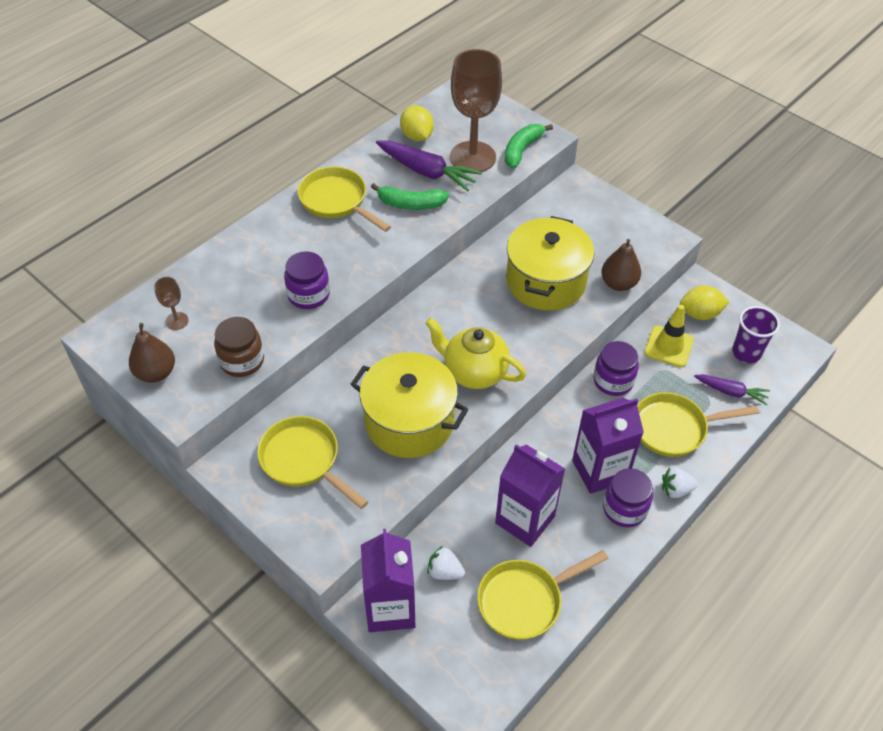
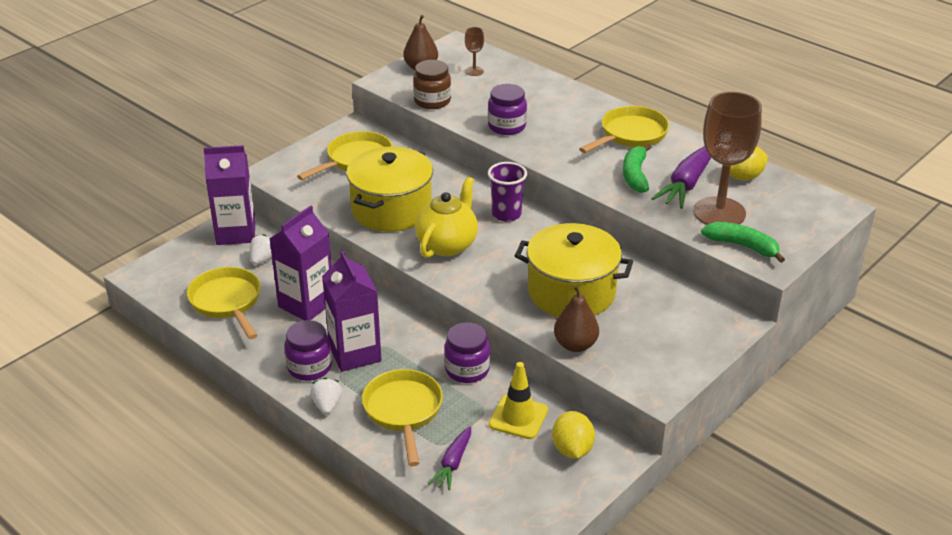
camera: 90 degrees right, 15 degrees down
purple cup [732,306,780,363] -> purple cup moved to [488,162,527,222]

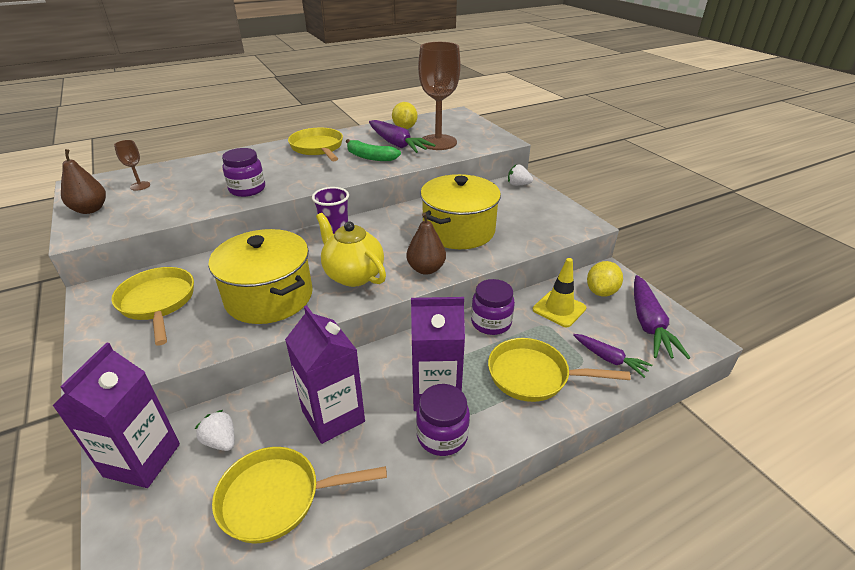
camera: 70 degrees left, 0 degrees up
white strawberry [310,377,342,414] -> white strawberry moved to [508,165,533,186]
brown jar [413,60,451,109] -> none
yellow lemon [552,411,595,459] -> yellow lemon turned 75 degrees counterclockwise [587,261,623,297]
brown pear [554,285,599,352] -> brown pear moved to [406,213,446,275]
green banana [701,222,785,263] -> none
none -> purple carrot [634,275,690,359]

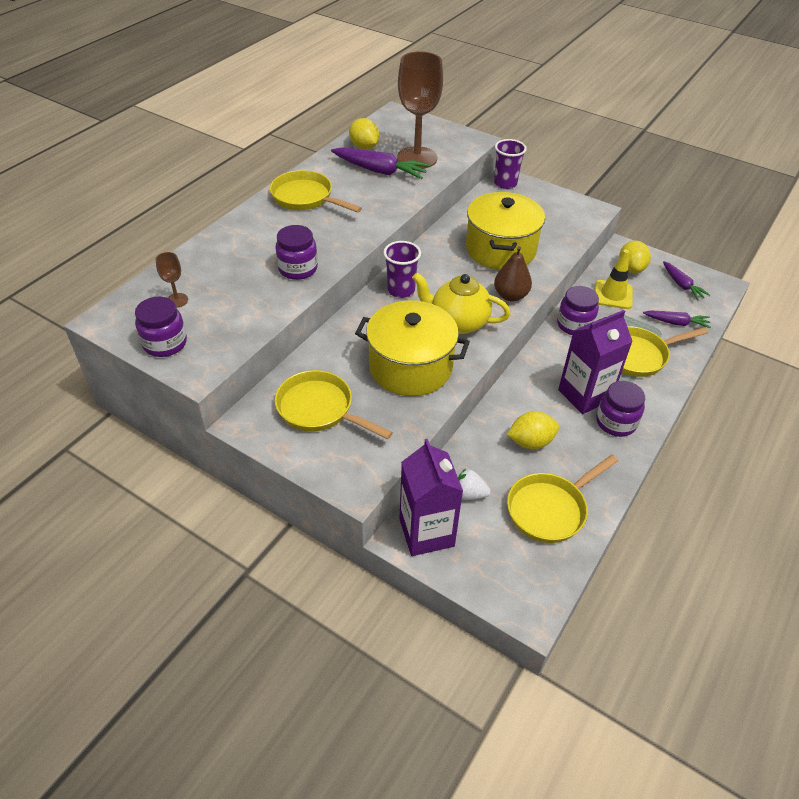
camera: 30 degrees left, 10 degrees up
brown pear [61,149,106,214] -> purple jar [135,297,187,357]
purple carton [285,305,365,444] -> yellow lemon [507,411,559,449]
green banana [346,139,401,161] -> none
white strawberry [508,165,533,186] -> purple cup [494,139,527,189]
purple carrot [634,275,690,359] -> purple carrot [663,261,710,300], size x0.60

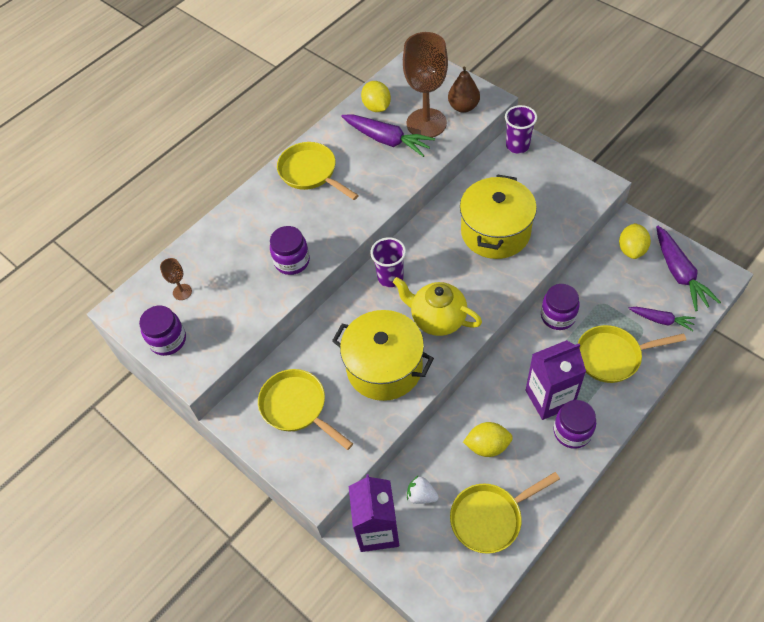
camera: 15 degrees right, 10 degrees up
brown pear [494,246,532,301] -> brown pear moved to [448,66,480,113]
yellow traffic cone [595,250,633,309] -> none
purple carrot [663,261,710,300] -> purple carrot [656,226,721,311], size x1.67

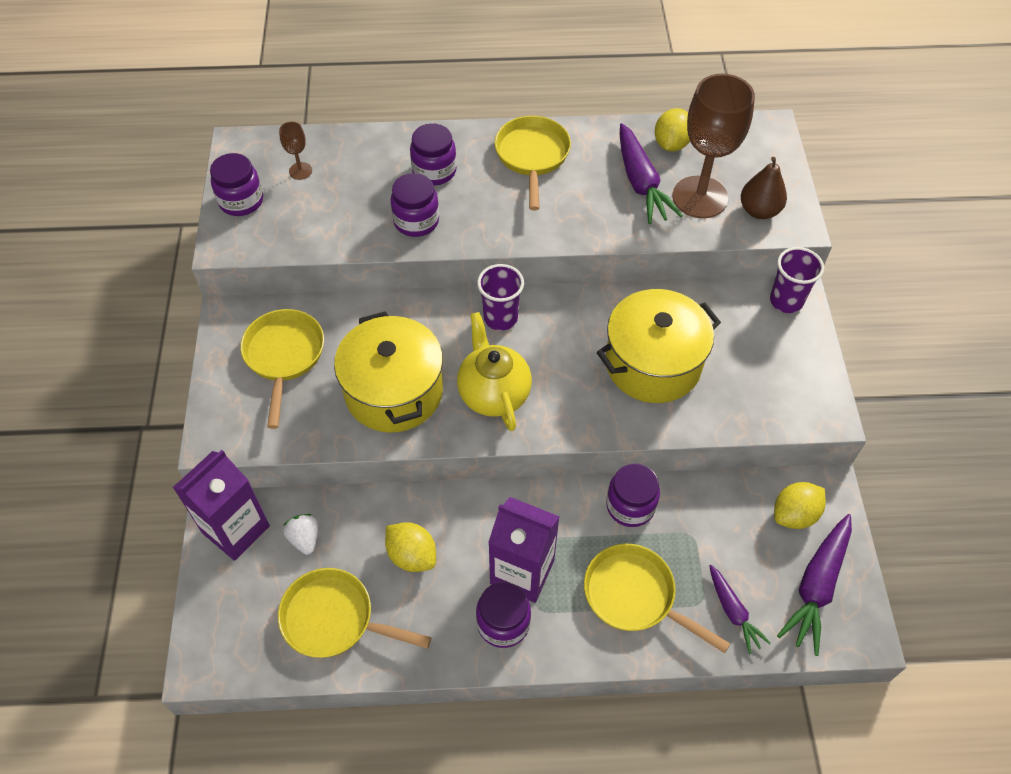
camera: 40 degrees right, 0 degrees up
none -> purple jar [410,123,457,185]

